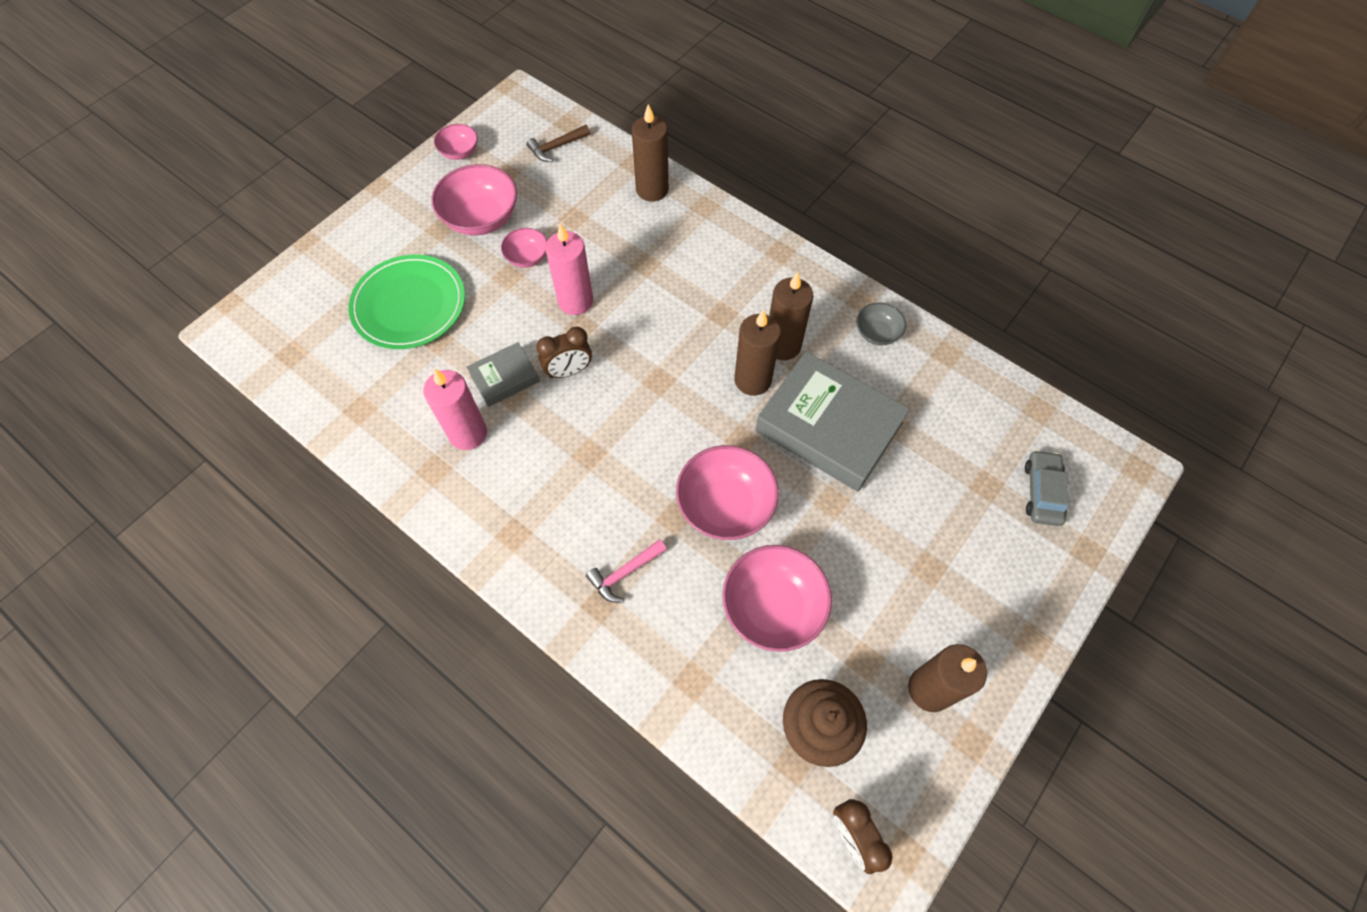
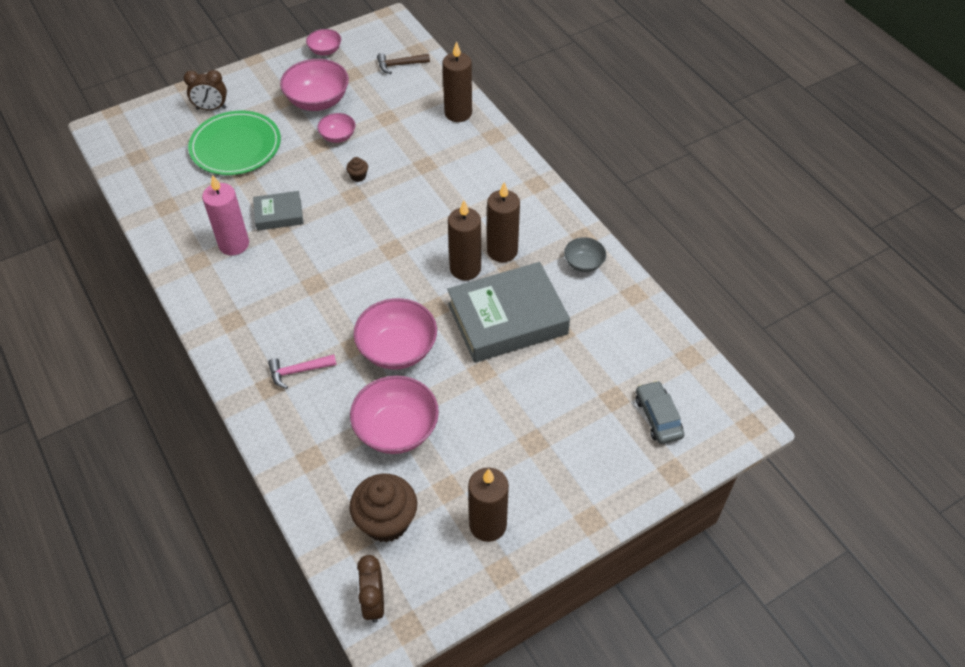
camera: 20 degrees right, 10 degrees down
brown clock [536,327,592,378] -> brown clock moved to [184,70,227,110]
pink candle [545,223,593,315] -> brown cupcake [346,157,368,182]
grey book [756,351,910,492] -> grey book turned 75 degrees counterclockwise [447,262,570,363]
grey car [1025,450,1069,526] -> grey car turned 45 degrees counterclockwise [636,381,684,444]

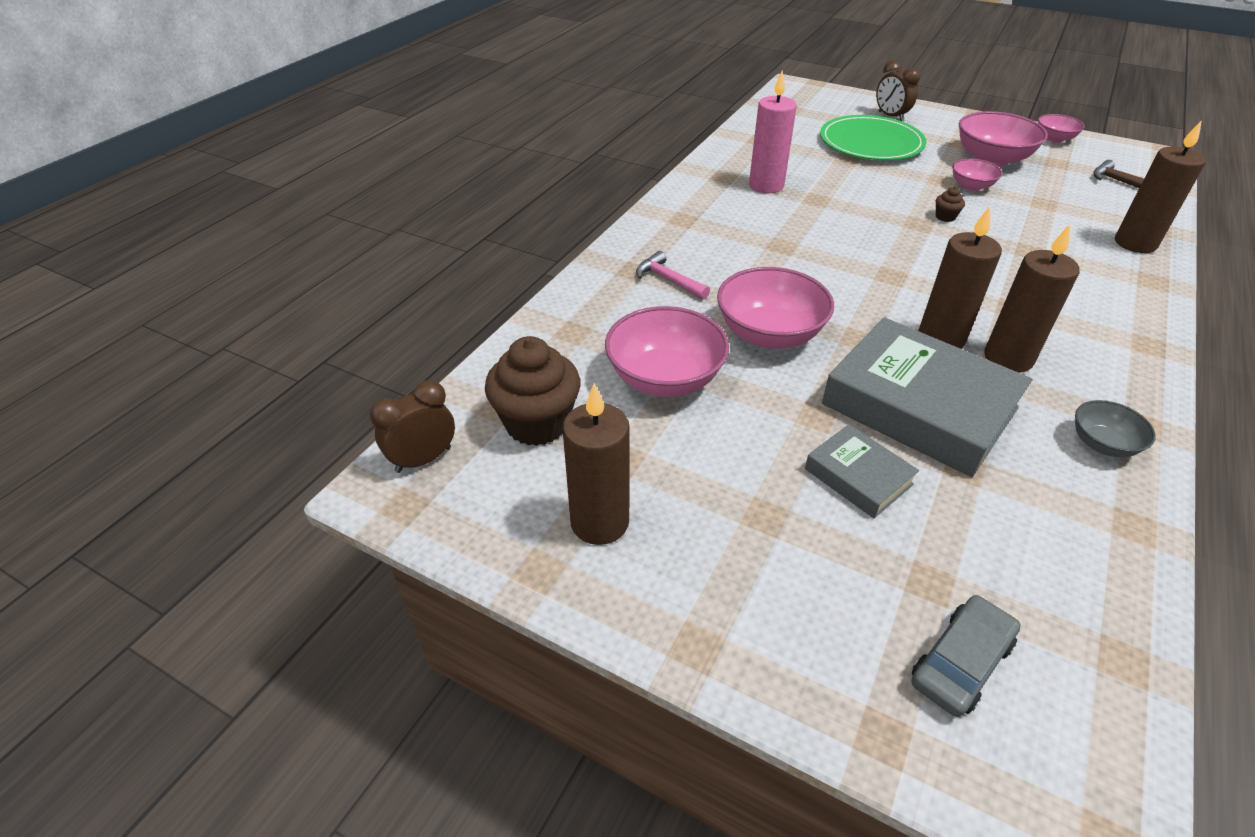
camera: 60 degrees right, 10 degrees down
grey book [253,191,304,231] -> grey book moved to [805,424,919,518]

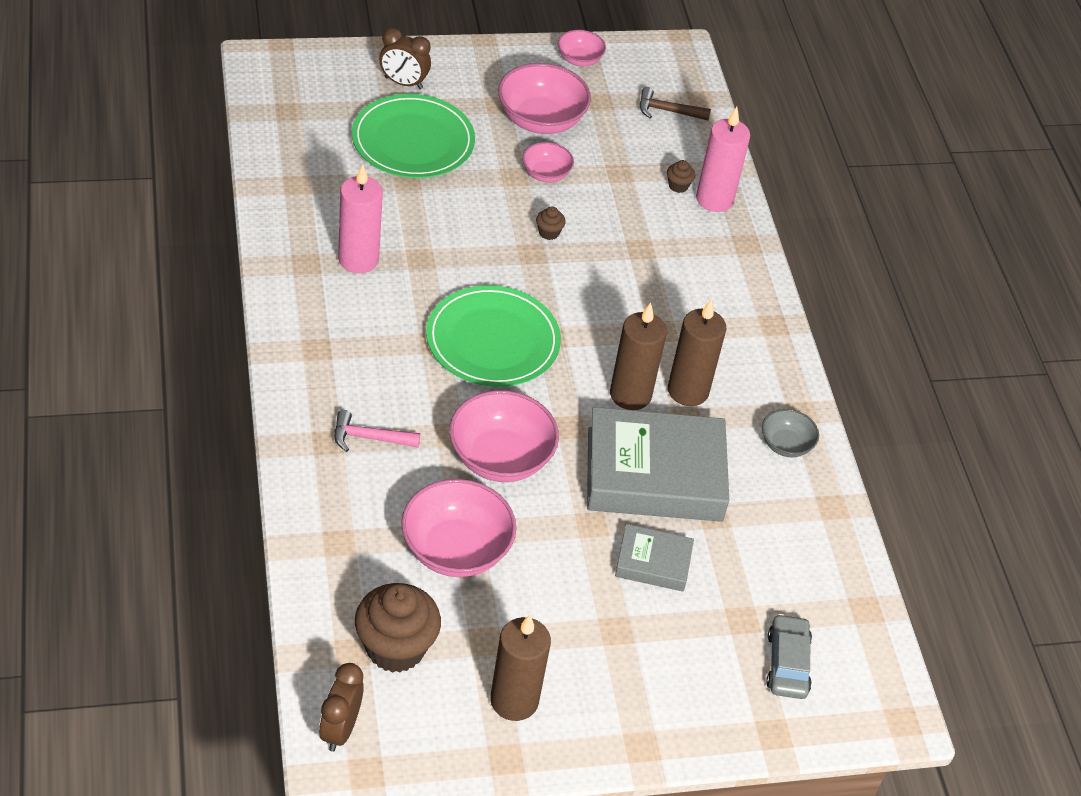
camera: 45 degrees left, 5 degrees up
brown candle [1115,120,1206,253] -> pink candle [696,107,750,212]
none -> green plate [426,285,561,387]
none -> brown cupcake [667,160,695,193]

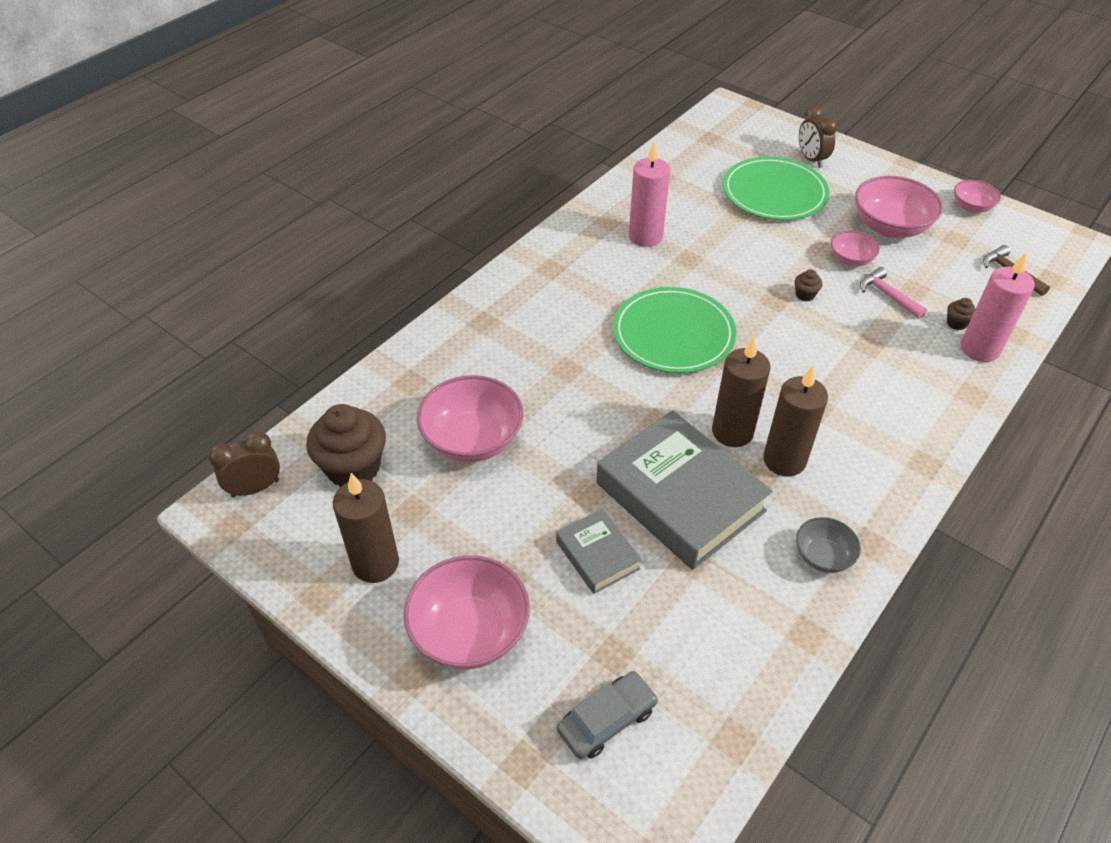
camera: 55 degrees right, 0 degrees up
pink hammer [334,410,420,452] -> pink hammer moved to [860,267,927,319]
pink bowl [449,390,559,482] -> pink bowl moved to [404,555,530,669]

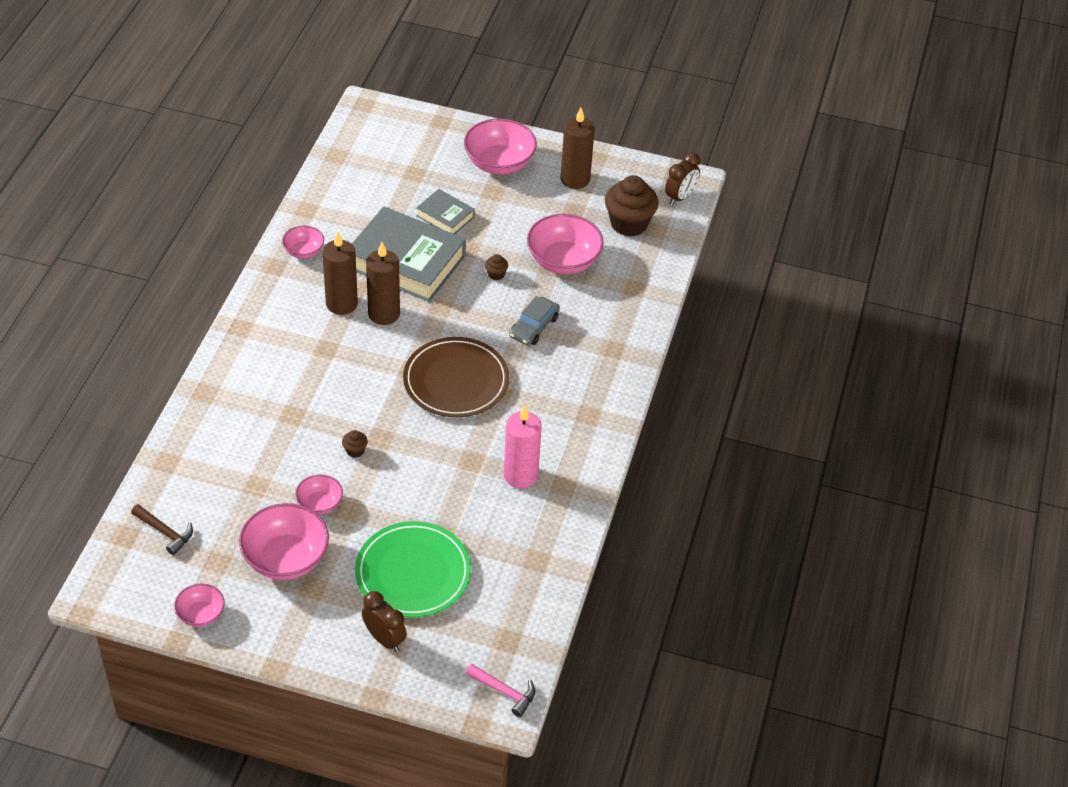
camera: 155 degrees right, 0 degrees up
grey car [557,671,658,759] -> grey car moved to [509,296,560,346]
green plate [613,287,736,373] -> brown plate [403,337,509,417]
grey bowl [796,517,861,573] -> pink bowl [282,226,324,259]
pink hammer [860,267,927,319] -> pink hammer moved to [465,664,535,717]
brown cupcake [947,298,975,330] -> brown cupcake moved to [485,254,508,280]
pink candle [961,252,1035,362] -> none

